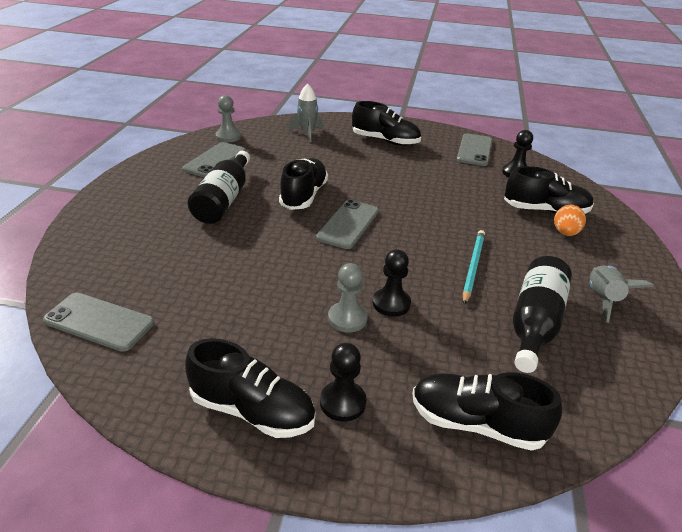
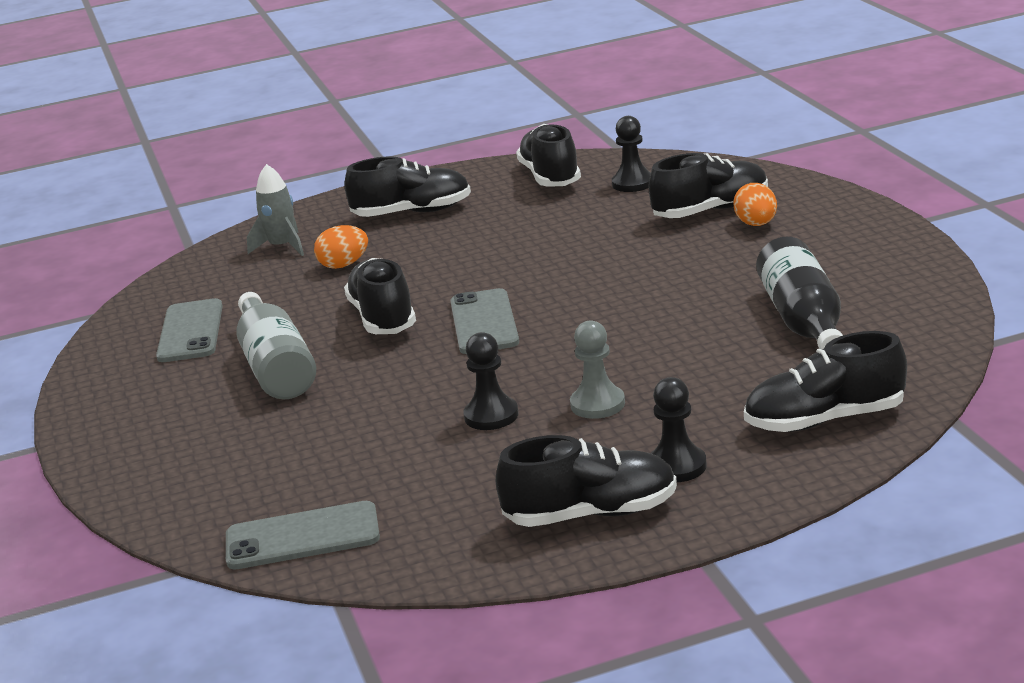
camera: 25 degrees left, 10 degrees down
black bottle [188,151,250,224] -> grey bottle [236,292,316,399]
grey pawn [215,95,241,143] -> none
black pawn [373,249,411,317] -> black pawn moved to [463,332,519,430]
grey phone [457,133,492,166] -> black shoe [516,124,581,187]
turquoise pencil [462,230,485,305] -> none
grey rocket [589,265,654,323] -> none
none -> orange egg [314,225,368,269]

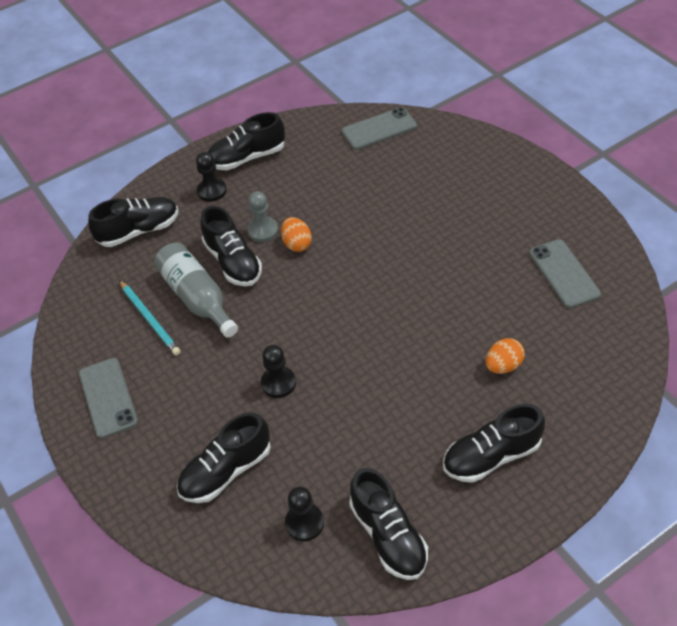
camera: 165 degrees right, 25 degrees up
grey bottle [236,292,316,399] -> grey bottle moved to [154,242,238,338]
grey rocket [247,164,304,256] -> none
black shoe [344,258,416,334] -> black shoe moved to [200,206,262,286]
grey phone [450,288,519,354] -> grey phone moved to [79,358,138,438]
black pawn [463,332,519,430] -> black pawn moved to [261,345,296,398]
orange egg [733,183,777,226] -> orange egg moved to [281,217,312,252]
black bottle [756,237,843,349] -> turquoise pencil [119,280,181,356]

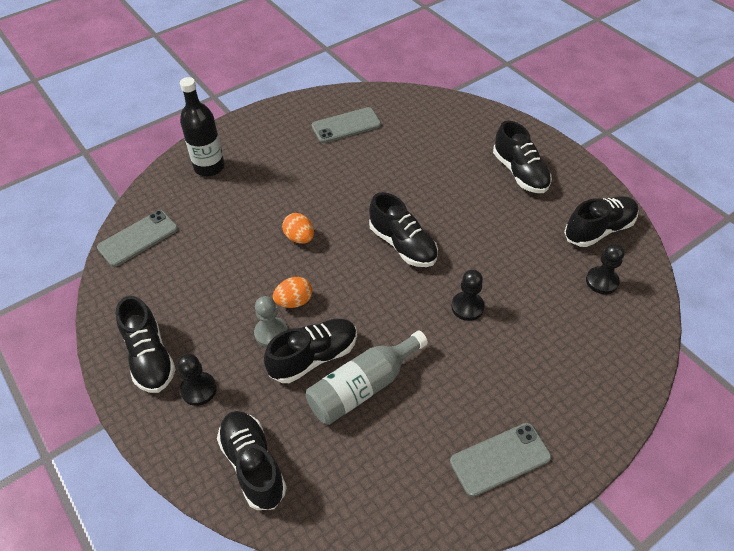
camera: 95 degrees left, 0 degrees up
turquoise pencil [119,280,181,356] -> none
black shoe [177,412,271,503] -> black shoe moved to [369,192,438,267]
grey phone [342,107,417,150] -> grey phone turned 75 degrees clockwise [97,210,178,267]
orange egg [485,338,525,374] -> orange egg moved to [282,213,314,244]
none -> black bottle [180,77,225,176]

